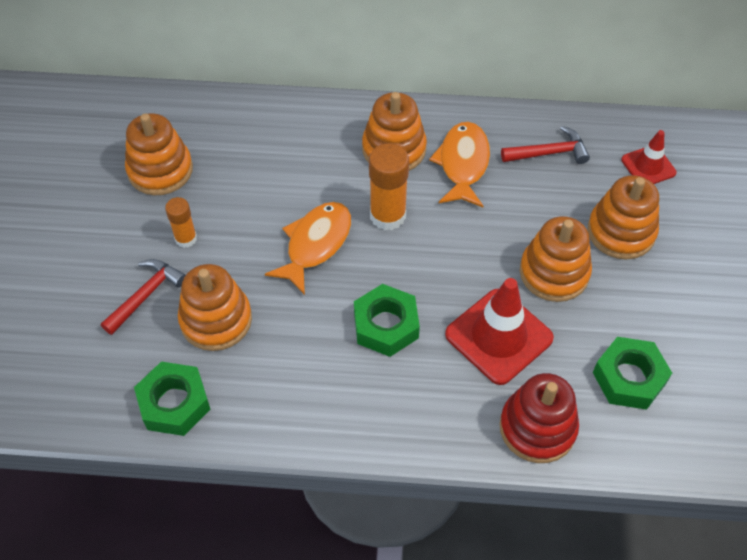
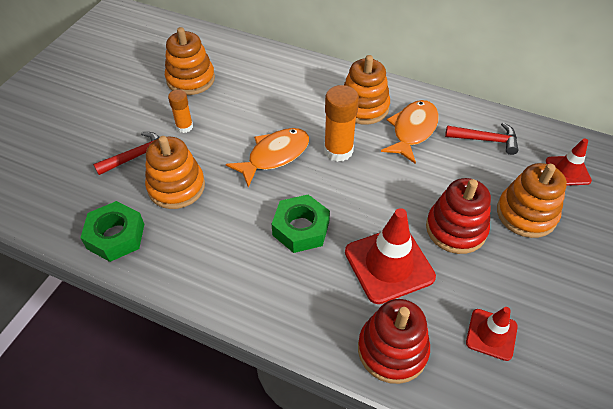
camera: 20 degrees right, 5 degrees down
orange stacking toy [520,216,592,302] -> red stacking toy [426,178,491,254]
green nut [593,337,672,410] -> red traffic cone [466,307,518,361]

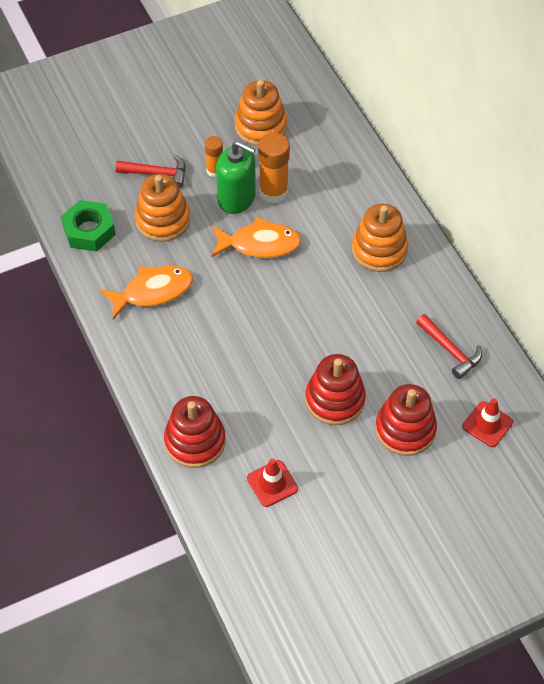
camera: 40 degrees right, 5 degrees up
green nut [272,195,330,253] -> none
orange glue stick [324,85,359,162] -> orange glue stick moved to [258,133,290,203]
red traffic cone [345,208,436,304] -> none
orange fish [381,100,439,164] -> orange fish moved to [100,266,193,320]
orange stacking toy [497,163,567,238] -> red stacking toy [375,384,437,456]
none -> green soap dispenser [216,141,256,214]

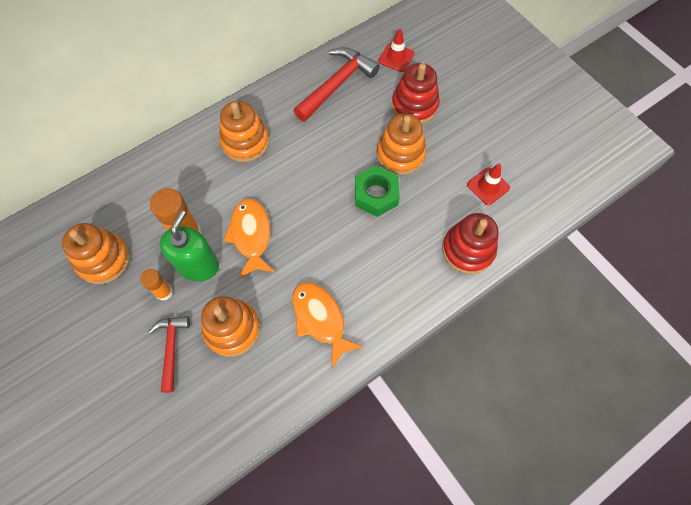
camera: 100 degrees left, 10 degrees up
green nut [61,200,116,252] -> green nut moved to [355,165,400,217]
red stacking toy [305,354,366,425] -> orange stacking toy [377,113,426,175]
red hammer [416,314,482,379] -> red hammer [293,47,380,122], size x1.61

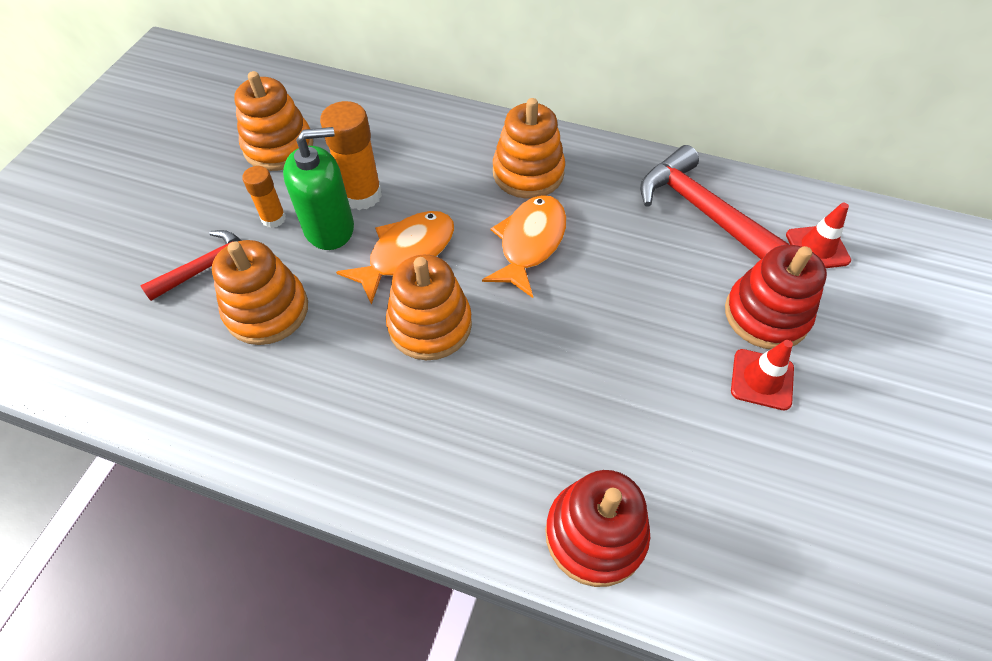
camera: 55 degrees right, 10 degrees down
orange fish [292,282,364,367] -> orange fish moved to [482,195,566,298]
red hammer [293,47,380,122] -> red hammer turned 135 degrees counterclockwise [640,145,790,259]
green nut [355,165,400,217] -> none
orange stacking toy [377,113,426,175] -> orange stacking toy moved to [386,255,472,360]
red traffic cone [467,163,510,205] -> red traffic cone moved to [731,340,794,410]

